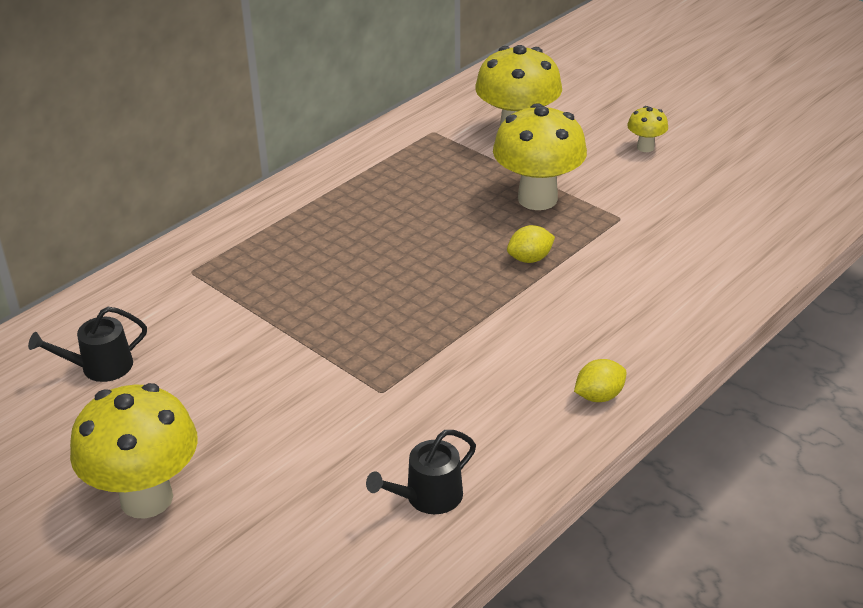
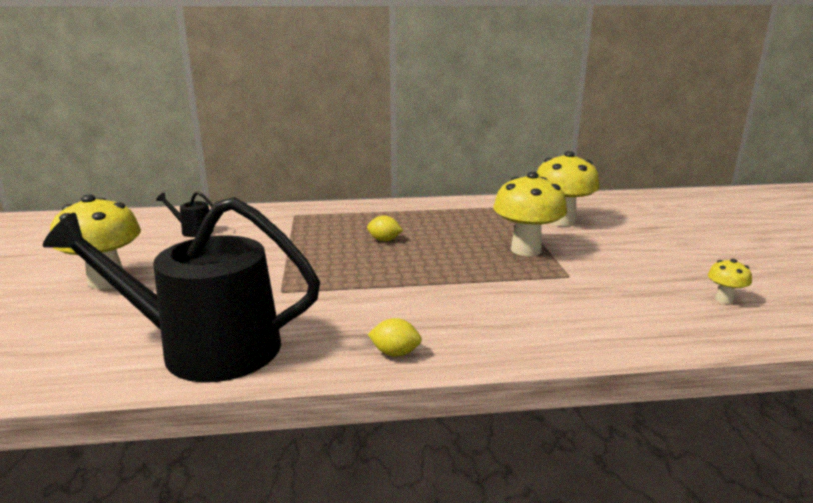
camera: 40 degrees right, 15 degrees down
black watering can [366,430,476,514] -> black watering can [43,197,320,383], size x2.49
yellow lemon [507,225,555,263] -> yellow lemon moved to [367,216,403,241]
yellow mushroom [627,106,668,152] -> yellow mushroom moved to [708,259,752,304]

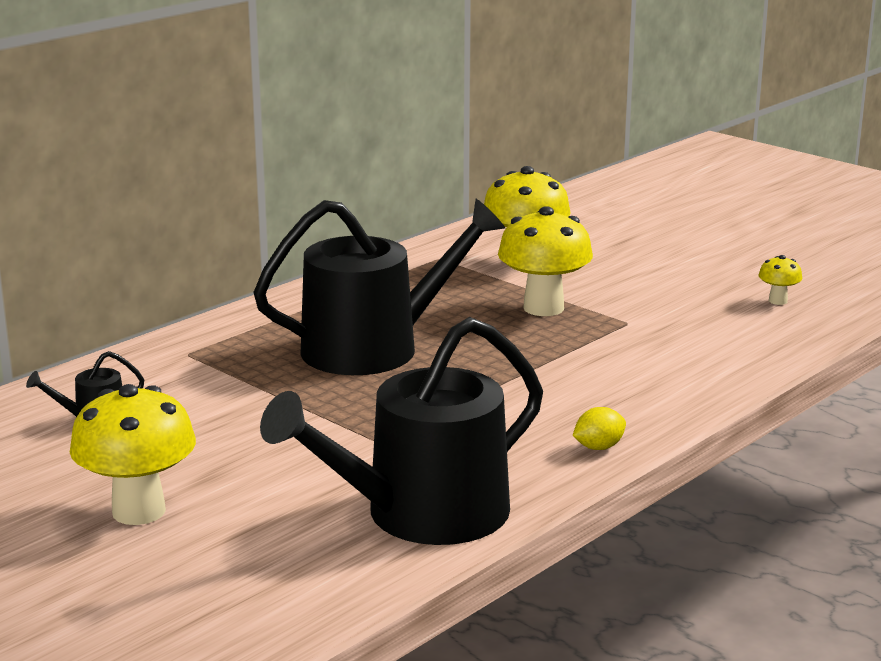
camera: 40 degrees left, 0 degrees up
yellow lemon [367,216,403,241] -> black watering can [253,199,505,375]

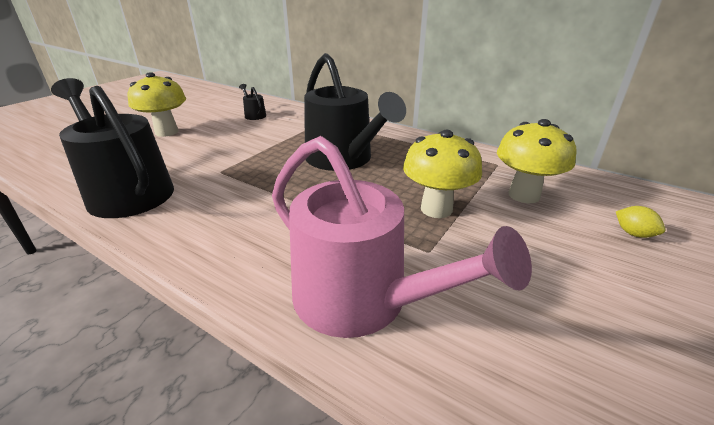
camera: 80 degrees right, 10 degrees up
yellow lemon [573,407,626,450] -> yellow lemon moved to [616,206,665,238]
yellow mushroom [759,255,802,305] -> none
none -> pink watering can [272,136,532,338]

